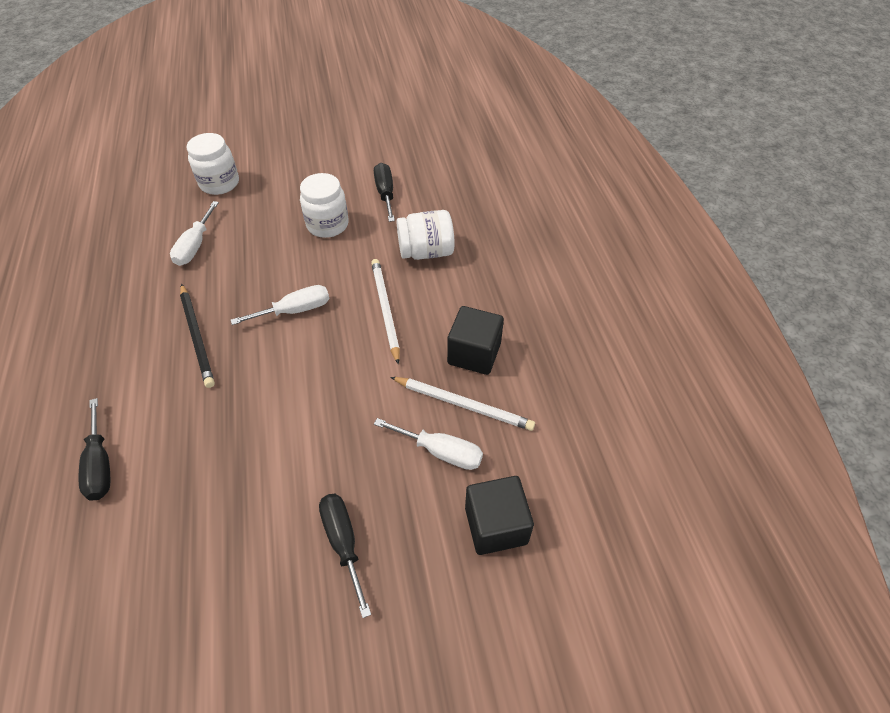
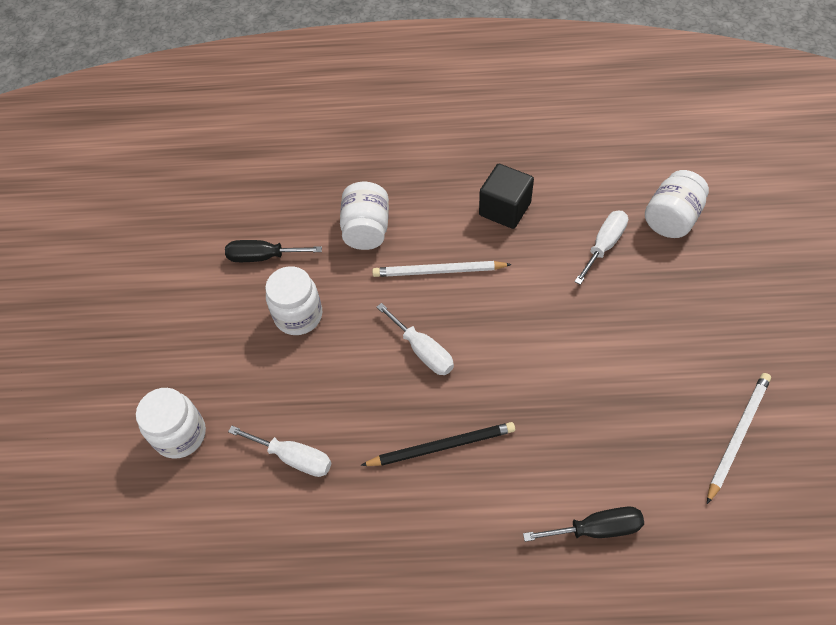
camera: 75 degrees left, 5 degrees up
white screwdriver [231,285,329,325] -> white screwdriver turned 150 degrees clockwise [377,303,454,375]
black screwdriver [319,494,371,618] -> none
white pencil [390,377,535,431] -> white pencil moved to [707,373,771,504]
black cube [465,476,534,555] -> white jar [645,170,709,238]

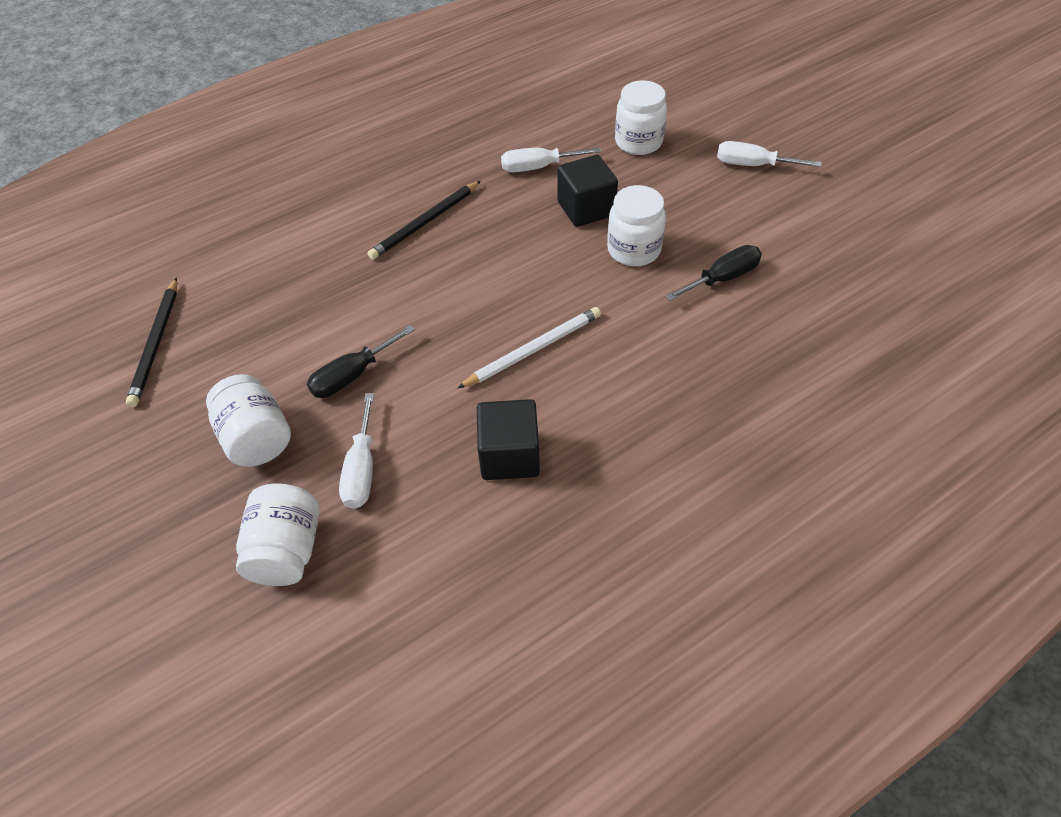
camera: 145 degrees right, 5 degrees down
white jar [340,182,389,250] -> white jar moved to [206,374,291,466]
white screwdriver [377,303,454,375] -> white screwdriver moved to [717,141,821,167]
black screwdriver [523,506,644,542] -> black screwdriver moved to [307,325,415,398]
white pencil [707,373,771,504] -> black pencil [126,277,177,407]
none -> black cube [557,155,618,227]

